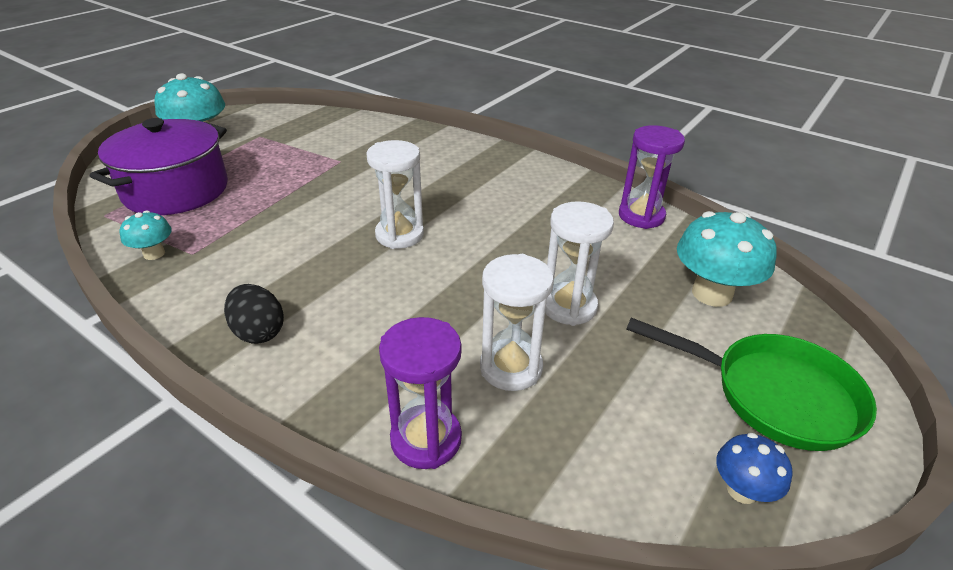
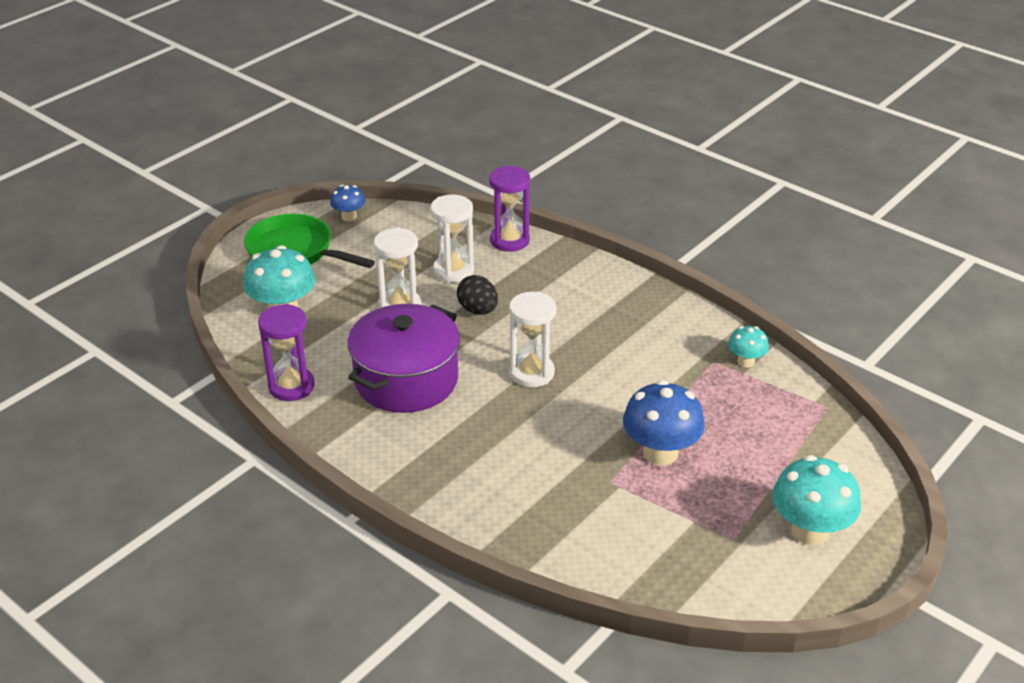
camera: 175 degrees left, 0 degrees up
purple pot [90,118,228,215] -> purple pot moved to [347,304,460,413]
black egg [224,284,284,344] -> black egg moved to [457,275,498,315]
none -> blue mushroom [623,380,705,465]

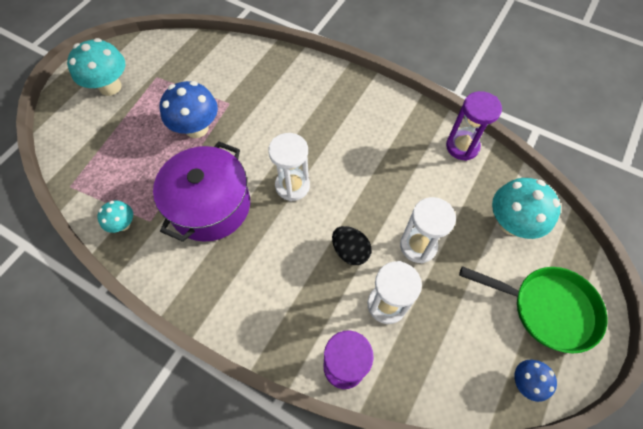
camera: 170 degrees right, 25 degrees up
purple pot [347,304,460,413] -> purple pot moved to [153,142,250,242]

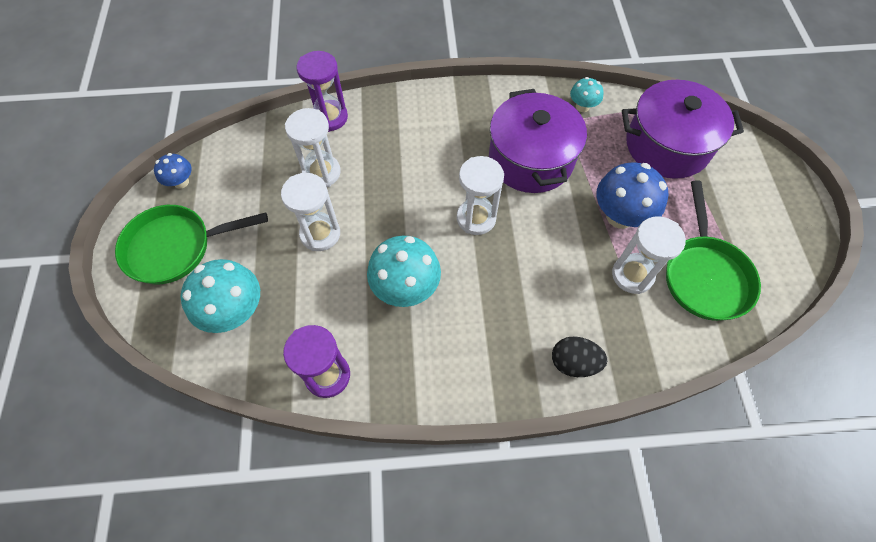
camera: 145 degrees right, 0 degrees up
turquoise mushroom [67,38,125,96] -> turquoise mushroom moved to [367,235,441,307]
black egg [332,226,371,265] -> black egg moved to [552,336,607,377]
none -> white hourglass [612,216,686,294]
none -> purple pot [622,80,744,179]
none -> green pan [666,181,761,321]

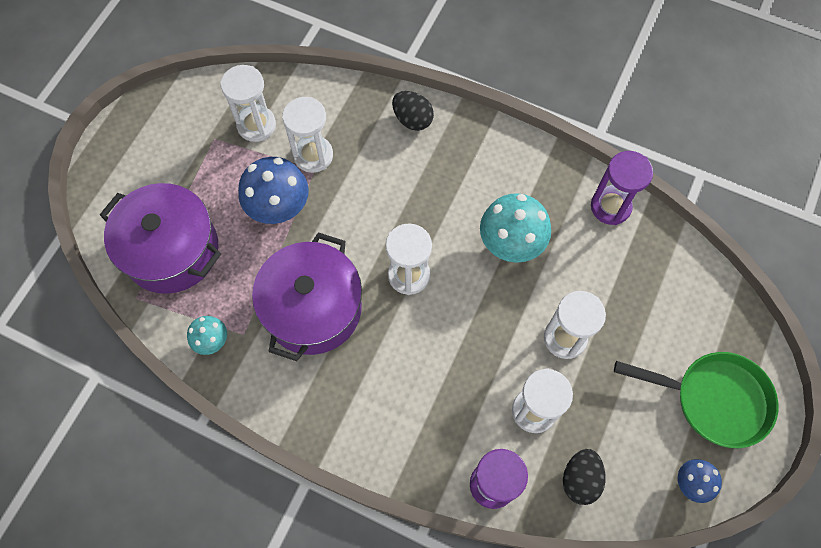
camera: 150 degrees left, 5 degrees up
turquoise mushroom [180,259,260,333] -> none
green pan [666,181,761,321] -> white hourglass [220,65,276,142]
none -> black egg [563,449,606,505]

